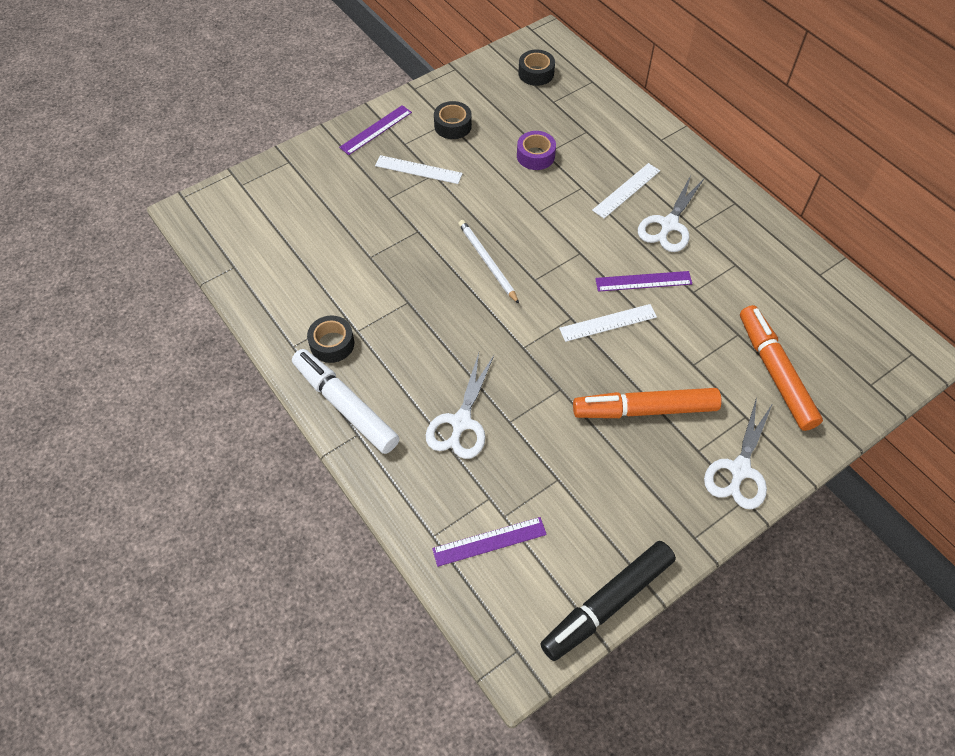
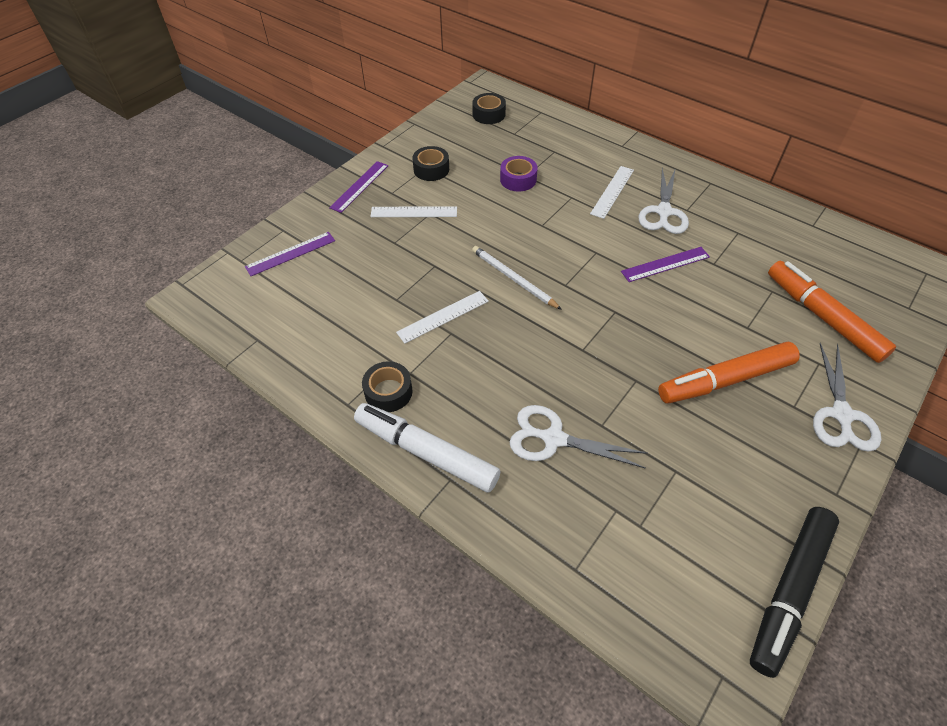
camera: 15 degrees left, 5 degrees down
white scissors [426,353,494,459] -> white scissors turned 105 degrees clockwise [510,405,648,469]
purple ruler [432,517,547,567] -> purple ruler moved to [245,232,335,276]
white ruler [559,304,657,342] -> white ruler moved to [396,291,489,344]

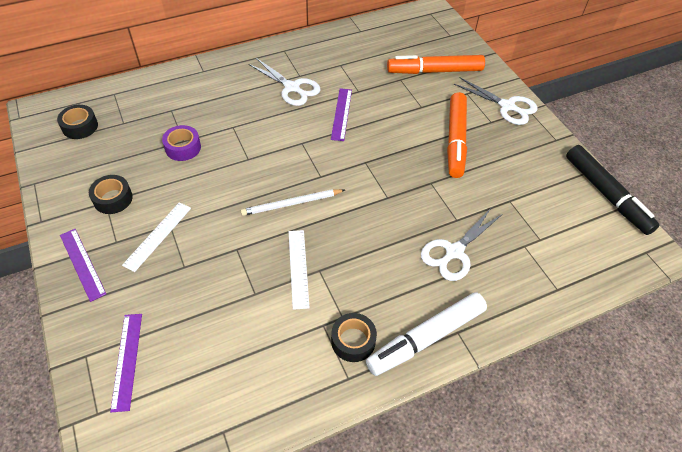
camera: 65 degrees left, 0 degrees up
white ruler [590,166,634,219] -> none

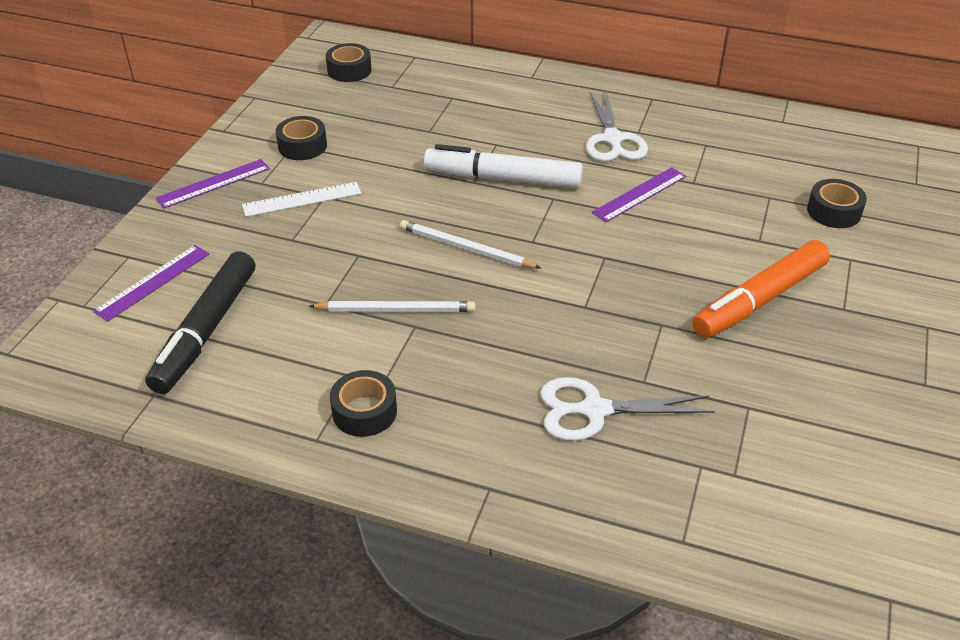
camera: 45 degrees right, 10 degrees down
purple ruler [60,229,106,302] -> purple ruler turned 45 degrees clockwise [156,159,270,209]
purple tape [162,125,201,161] -> none
white ruler [289,230,310,310] -> white pencil [309,301,476,312]
white marker [366,292,487,376] -> white marker moved to [424,144,583,188]
orange marker [387,55,485,74] -> black tape [807,179,867,228]
white scissors [454,77,538,125] -> none
black marker [566,145,660,235] -> black marker moved to [145,251,255,394]

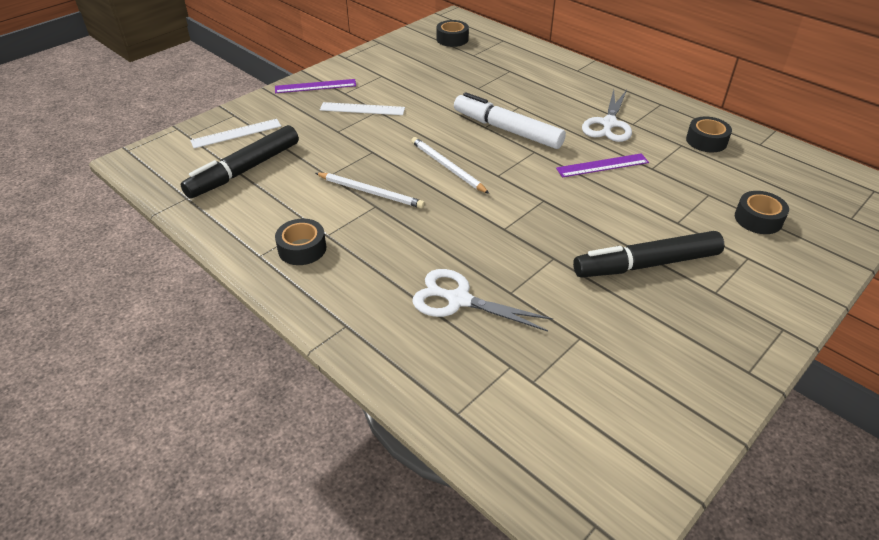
camera: 25 degrees right, 0 degrees up
purple ruler [93,245,209,322] -> white ruler [190,119,281,148]
black tape [276,116,327,160] -> black tape moved to [686,117,732,152]
orange marker [693,240,830,338] -> black marker [573,231,724,278]

